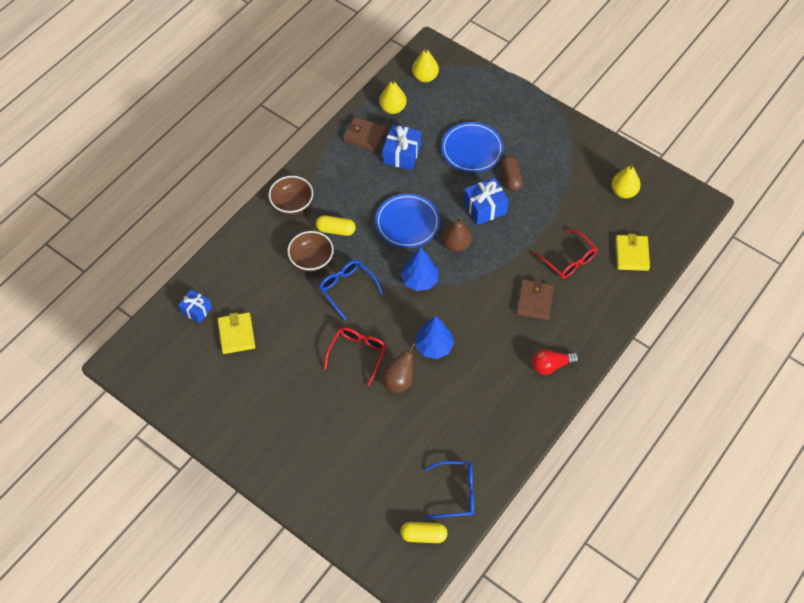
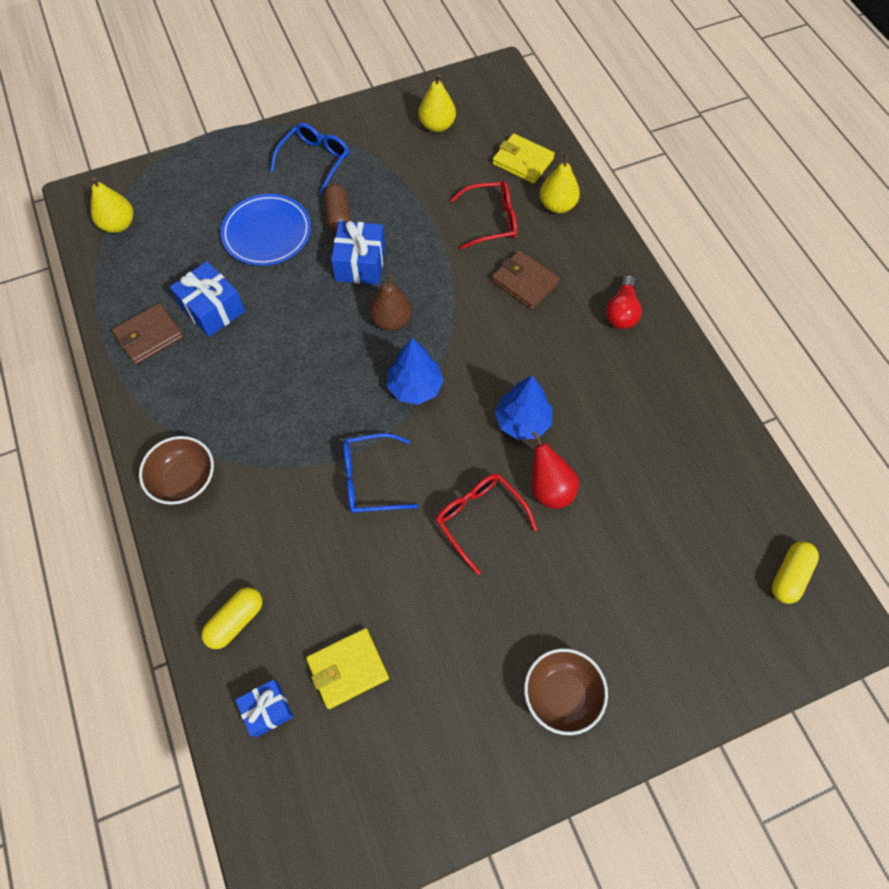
camera: 60 degrees left, 5 degrees up
yellow wallet [218,312,255,354] -> yellow wallet turned 45 degrees counterclockwise [306,628,389,709]
brown bowl [287,231,334,271] -> brown bowl moved to [524,648,608,735]
yellow capsule [316,215,356,236] -> yellow capsule moved to [202,587,262,649]
blue plate [375,194,440,248] -> none
yellow pear [379,77,407,114] -> yellow pear moved to [540,153,580,213]
brown pear [382,343,415,393] -> red pear [532,431,579,509]
blue glasses [425,461,474,518] -> blue glasses moved to [270,123,349,195]
brown capsule [501,156,523,191] -> brown capsule turned 60 degrees clockwise [324,184,351,232]

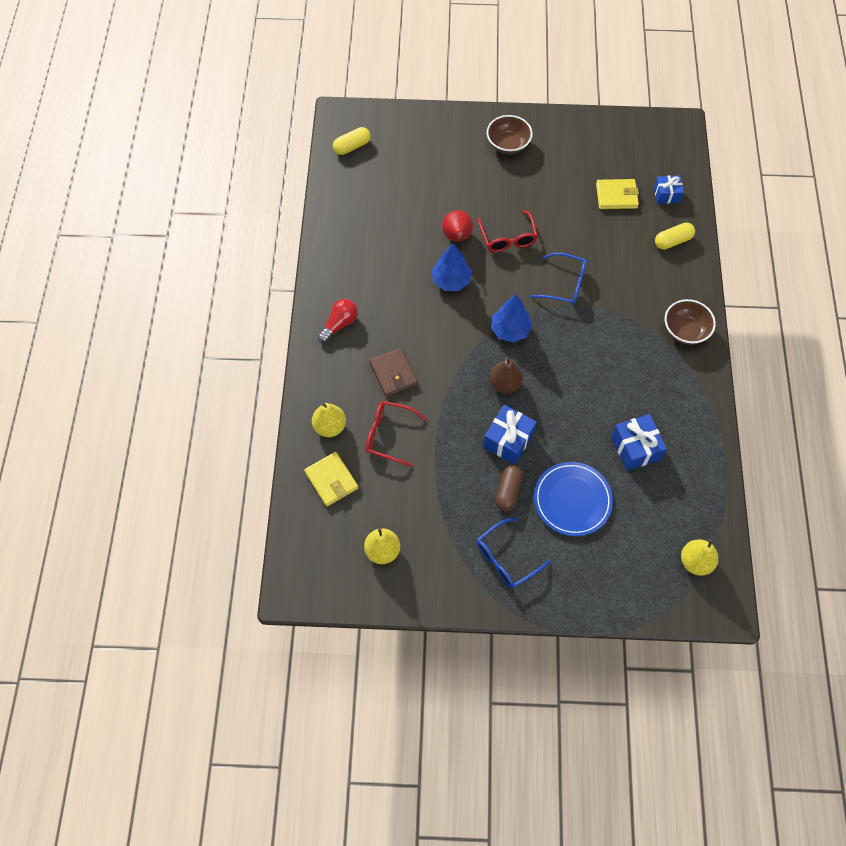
camera: 155 degrees left, 0 degrees up
brown wallet [112,303,184,365] -> none

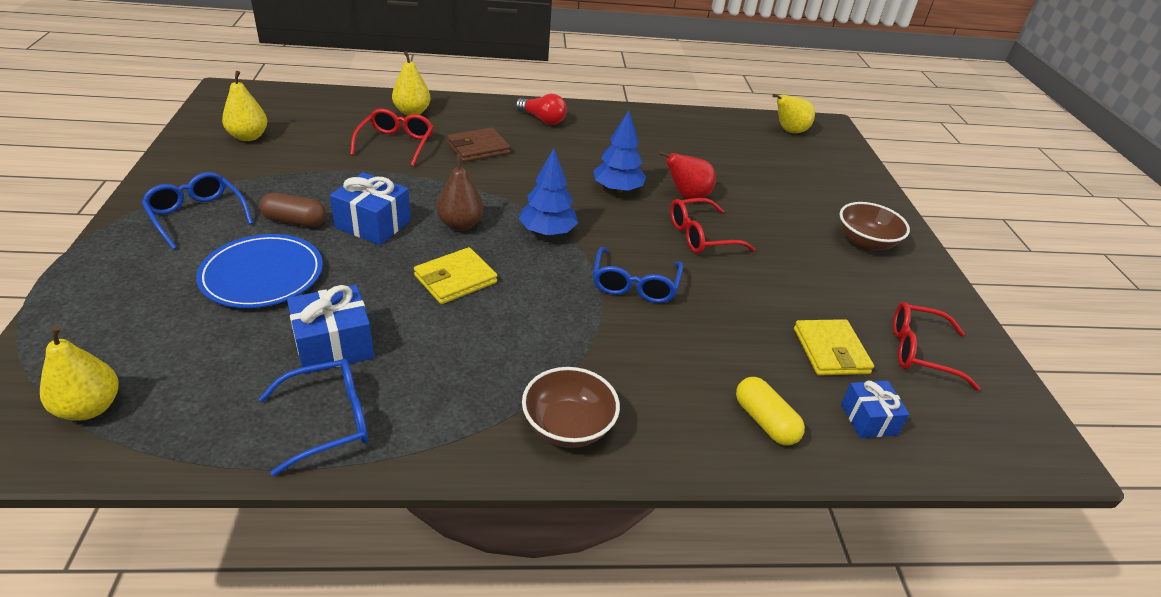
camera: 80 degrees right, 25 degrees down
yellow wallet [304,452,358,506] -> yellow wallet moved to [414,247,497,304]
yellow capsule [333,127,371,155] -> yellow pear [772,94,815,133]
none -> blue glasses [259,359,368,476]
none -> red glasses [893,302,981,391]

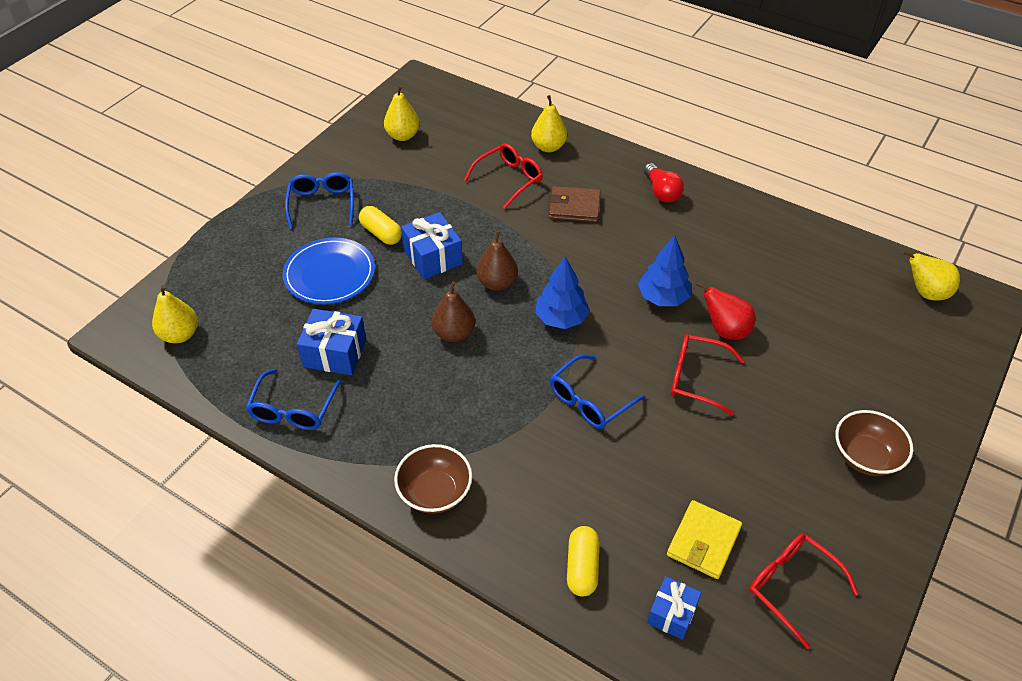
camera: 40 degrees right, 10 degrees up
brown capsule [259,193,326,227] -> yellow capsule [359,206,402,245]
blue glasses [259,359,368,476] -> blue glasses turned 90 degrees clockwise [246,369,342,430]
yellow wallet [414,247,497,304] -> brown pear [432,281,475,342]

